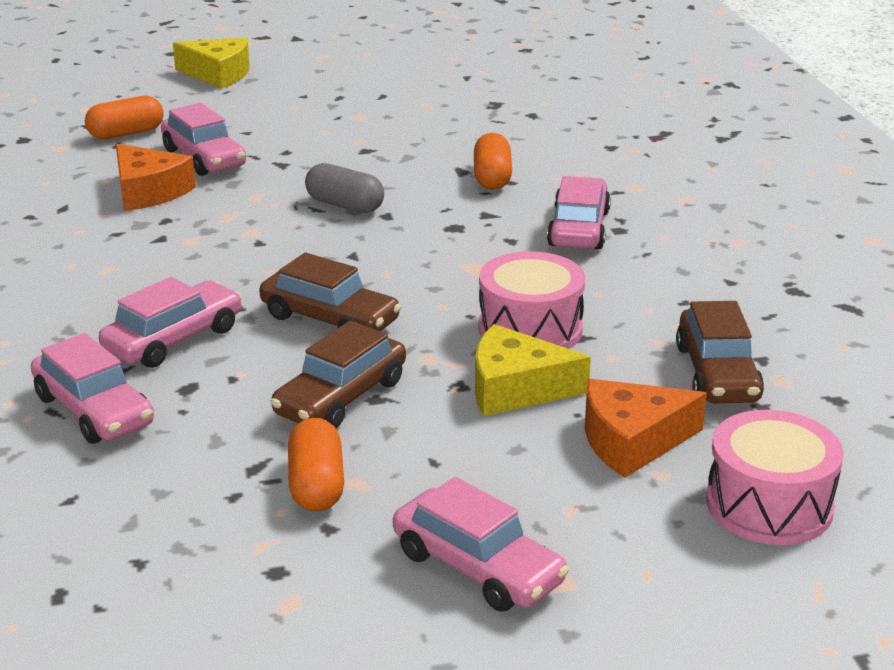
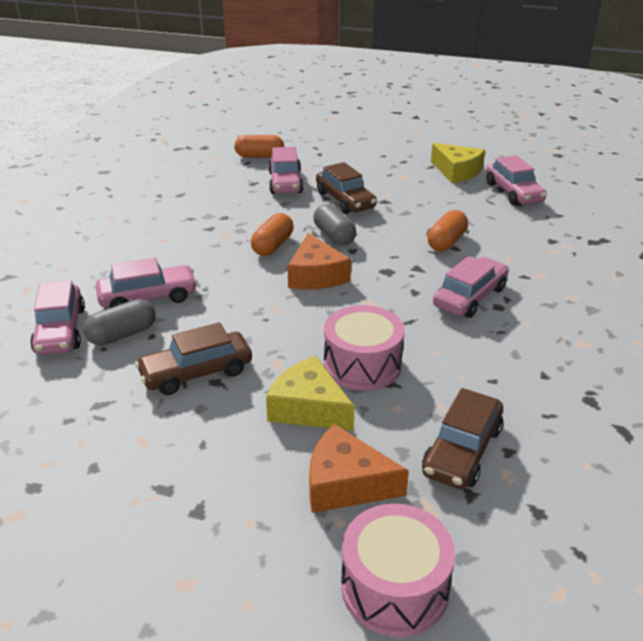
camera: 30 degrees right, 5 degrees up
orange cheese [116,144,196,211] -> orange cheese moved to [287,233,351,289]
yellow cheese [173,37,250,89] -> yellow cheese moved to [431,143,485,183]
brown car [259,252,402,331] -> brown car moved to [316,162,377,214]
orange capsule [288,418,344,512] -> orange capsule moved to [251,213,294,256]
pink car [393,477,569,612] -> pink car moved to [486,155,547,205]
none -> grey capsule [83,299,156,345]

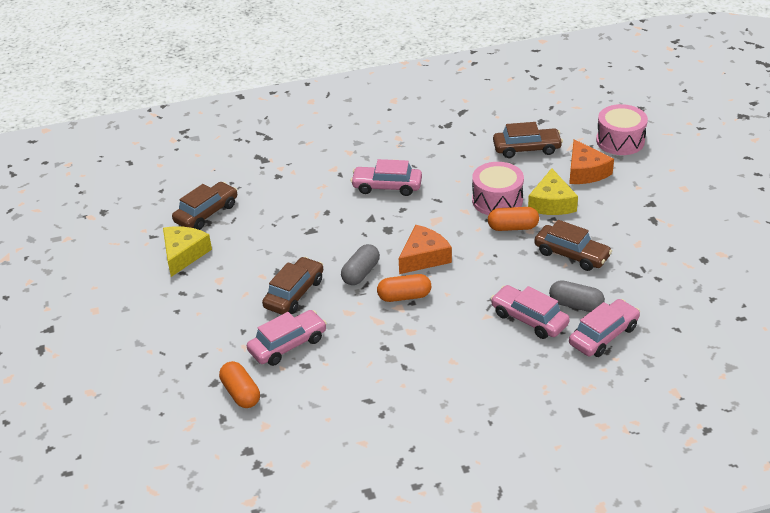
camera: 120 degrees left, 5 degrees up
orange capsule [427,210,468,251] -> orange capsule moved to [488,207,539,231]
pink car [486,155,547,205] -> brown car [172,182,238,230]

